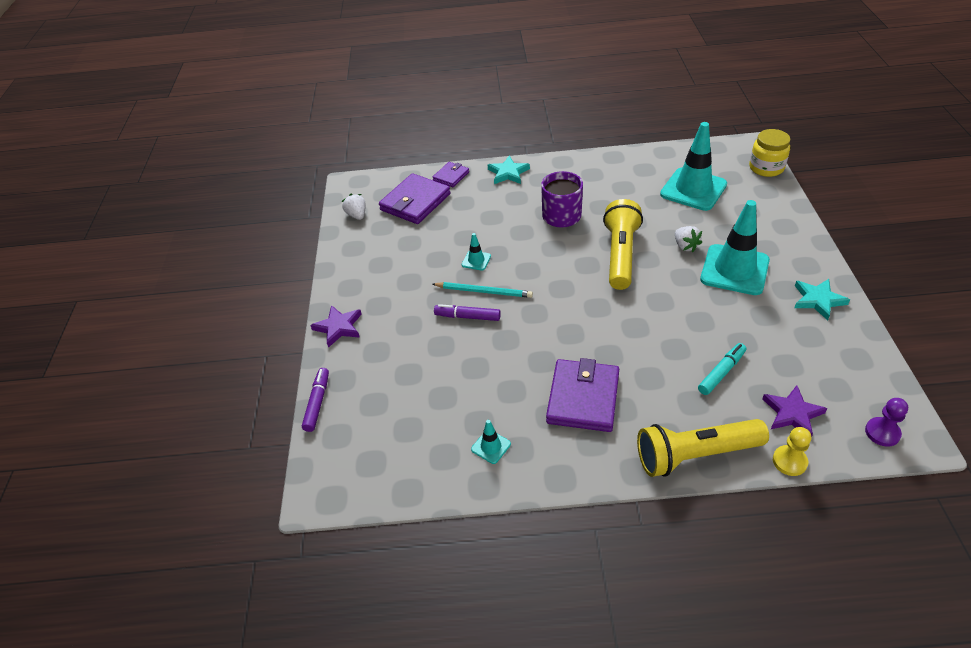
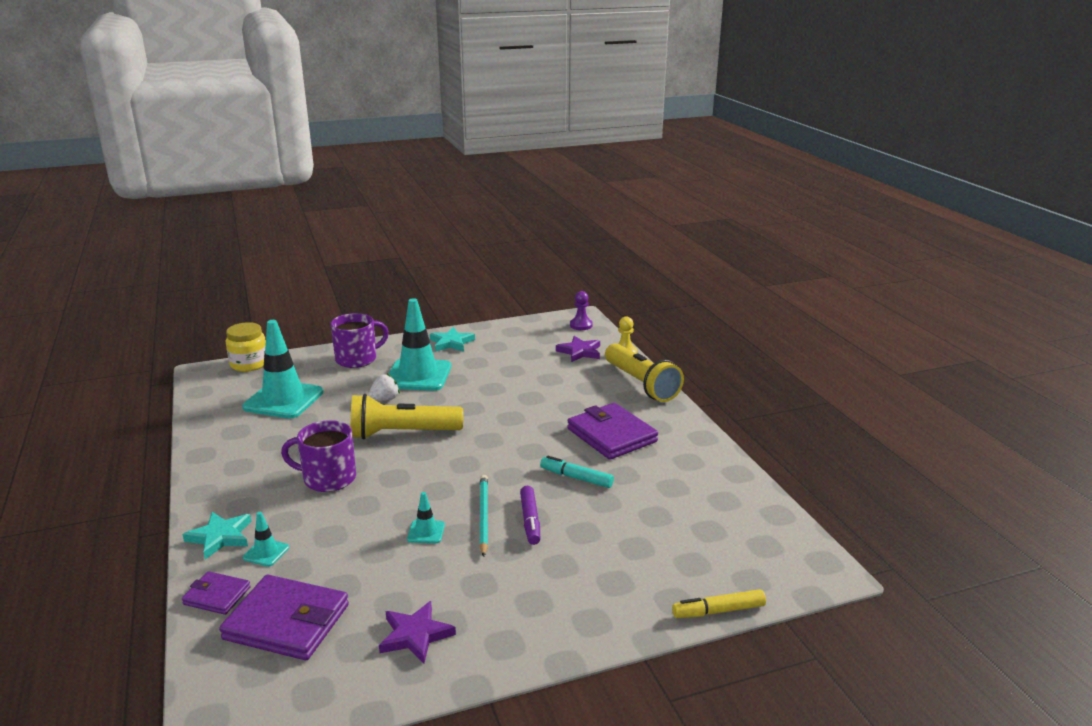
camera: 110 degrees left, 20 degrees down
purple marker [302,368,329,432] -> yellow marker [672,589,766,618]
purple star [310,305,362,348] -> purple star moved to [379,601,456,663]
white strawberry [342,194,366,220] -> none
turquoise traffic cone [471,420,511,464] -> turquoise traffic cone moved to [243,512,289,567]
purple wallet [546,358,619,432] -> purple wallet turned 60 degrees clockwise [567,403,658,460]
turquoise marker [698,343,746,395] -> turquoise marker moved to [540,456,614,488]
none -> purple mug [330,313,389,368]

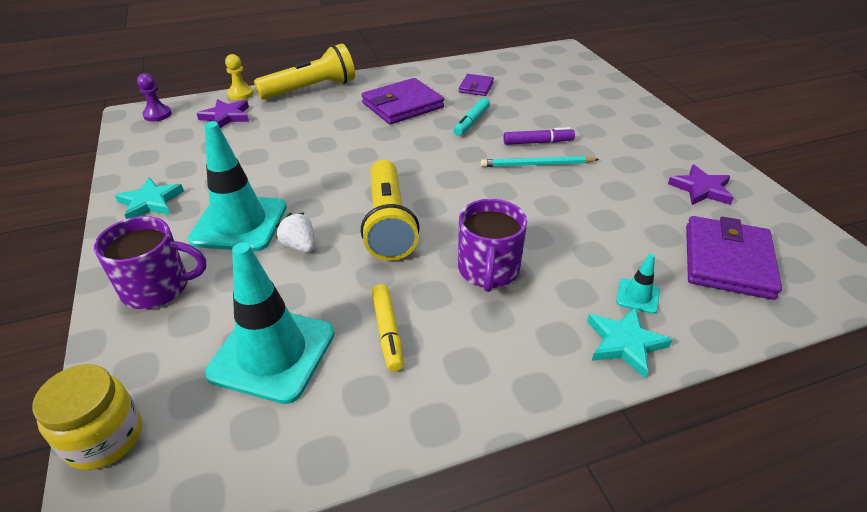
camera: 90 degrees left, 15 degrees up
purple wallet [182,571,251,615] -> purple wallet moved to [459,74,494,96]
purple mug [330,313,389,368] -> purple mug turned 120 degrees clockwise [94,216,206,309]
turquoise traffic cone [407,492,445,543] -> none
yellow marker [672,589,766,618] -> yellow marker moved to [372,284,404,372]

